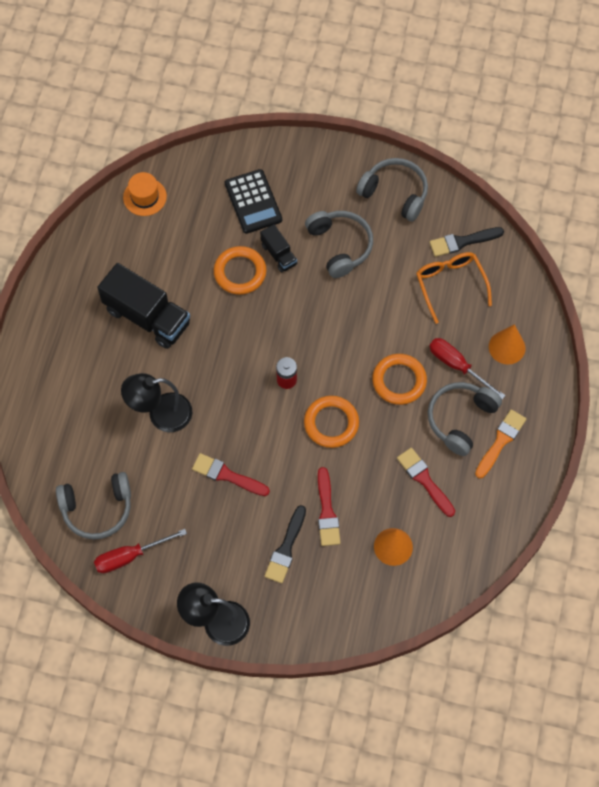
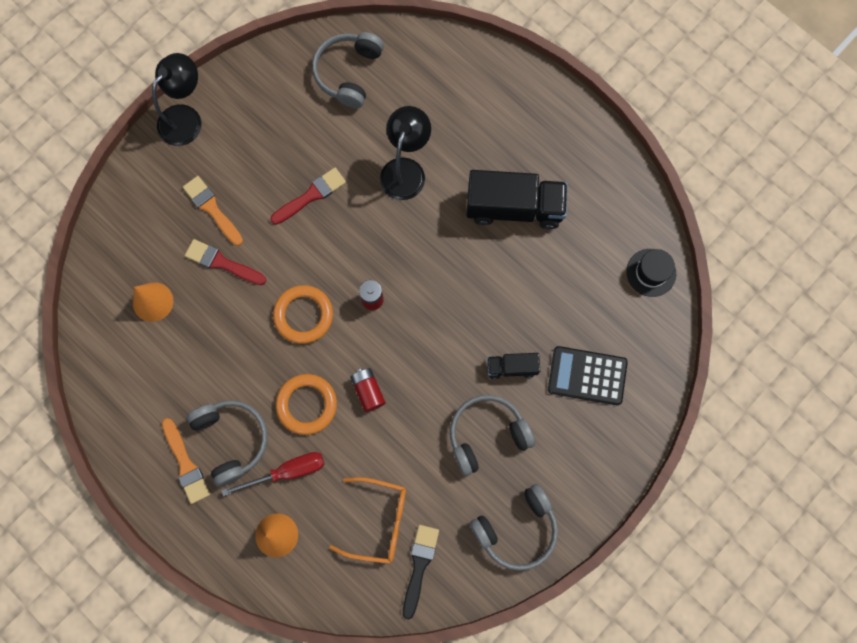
camera: 120 degrees right, 10 degrees up
red screwdriver [94,529,187,573] -> none
black truck [97,263,190,349] -> black truck turned 150 degrees counterclockwise [467,170,568,229]
orange hat [123,172,167,216] -> black hat [626,249,676,297]
orange ring [214,246,267,295] -> none
black brush [265,505,306,583] -> orange brush [183,176,243,246]
grey headphones [305,211,373,278] -> grey headphones turned 150 degrees clockwise [450,395,535,476]
red brush [397,448,455,517] -> none
none -> red battery [350,368,386,412]

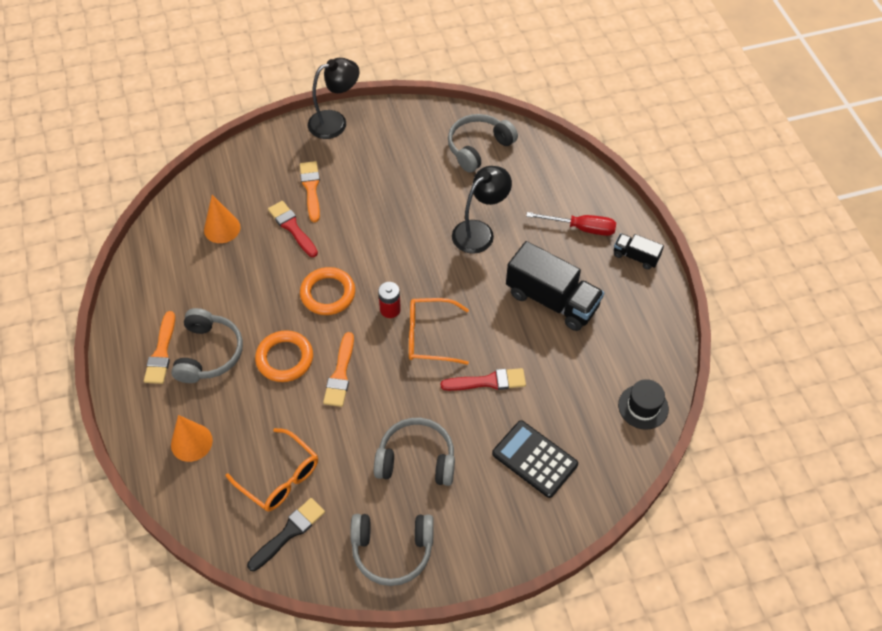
camera: 30 degrees right, 20 degrees down
red screwdriver [222,452,324,496] -> red screwdriver moved to [526,212,616,236]
red brush [270,168,346,225] -> red brush moved to [441,368,526,391]
red battery [350,368,386,412] -> orange brush [323,332,354,407]
black truck [487,353,540,380] -> black truck moved to [614,233,664,270]
none -> orange glasses [409,298,469,365]

